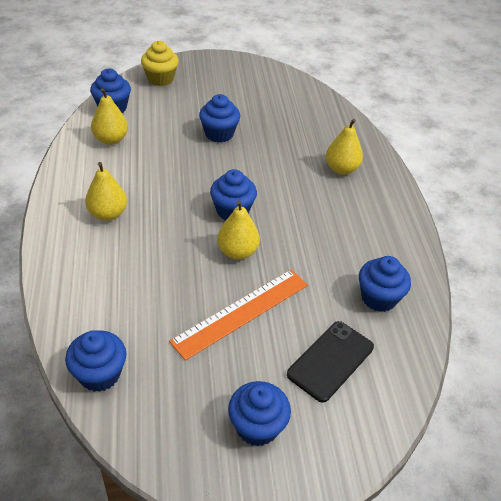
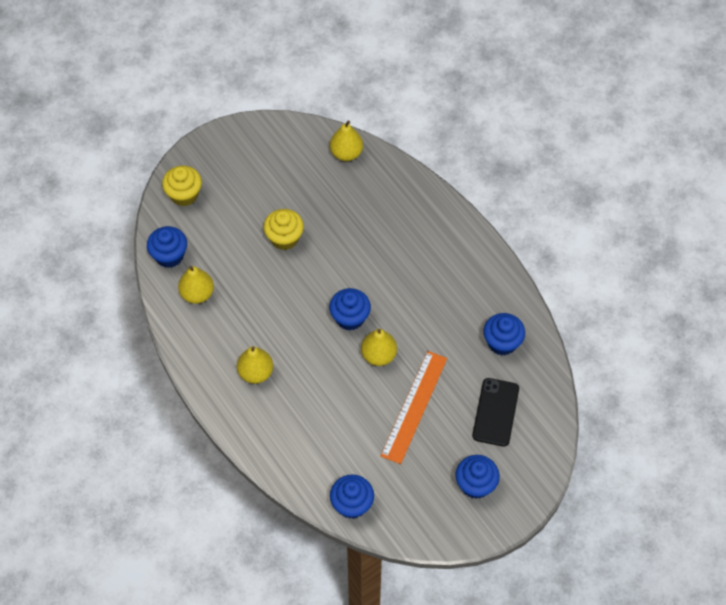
camera: 25 degrees left, 15 degrees up
blue cupcake [199,94,240,143] -> yellow cupcake [264,209,304,250]
yellow pear [326,119,363,174] -> yellow pear moved to [330,120,363,161]

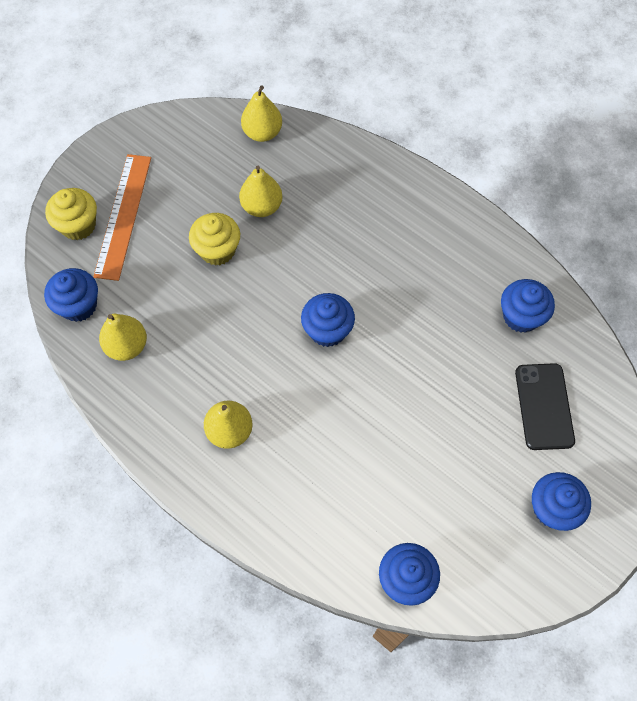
camera: 15 degrees left, 5 degrees up
yellow pear [361,329,397,366] -> yellow pear moved to [239,166,283,217]
orange ruler [381,351,447,464] -> orange ruler moved to [93,154,151,281]

